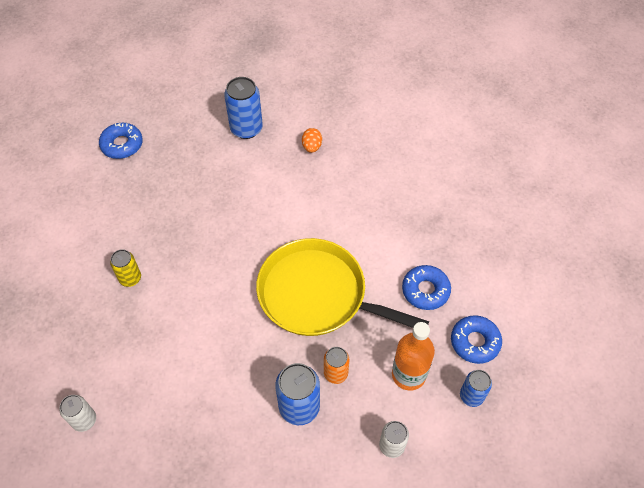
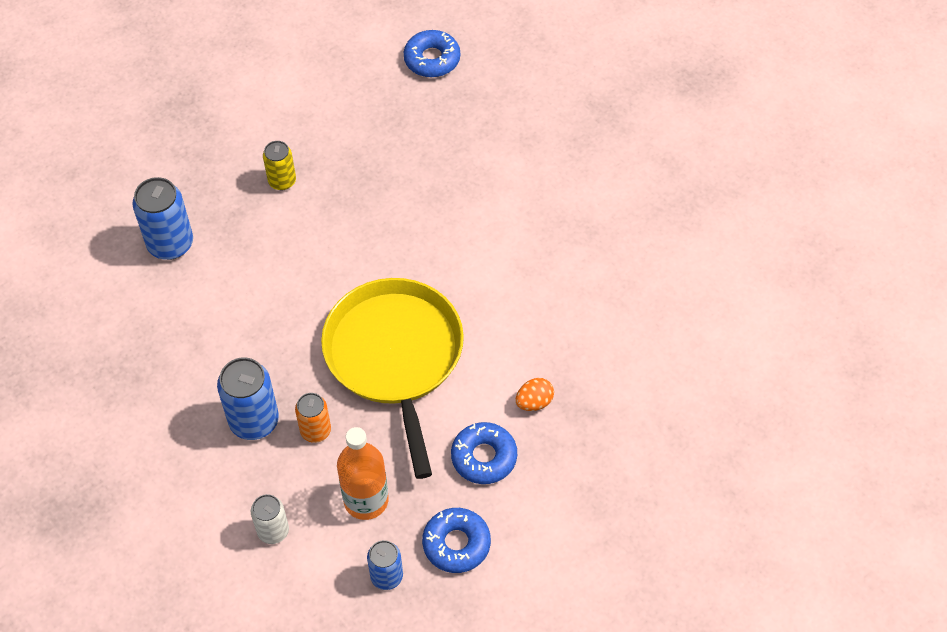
camera: 55 degrees right, 0 degrees up
white can [59,395,96,432] -> none
blue can [224,77,263,139] -> blue can moved to [132,177,193,260]
orange egg [302,128,322,153] -> orange egg moved to [516,378,554,411]

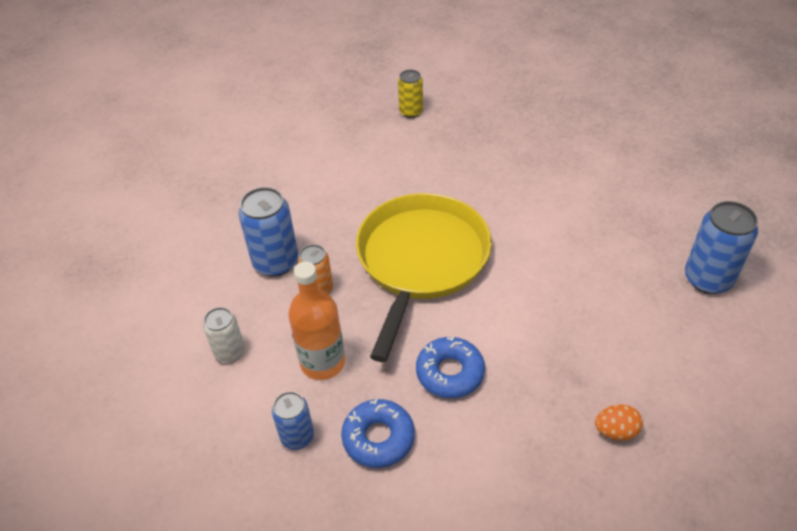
camera: 30 degrees right, 10 degrees down
blue can [132,177,193,260] -> blue can moved to [685,201,758,294]
blue donut [404,30,460,77] -> none
orange egg [516,378,554,411] -> orange egg moved to [595,405,643,441]

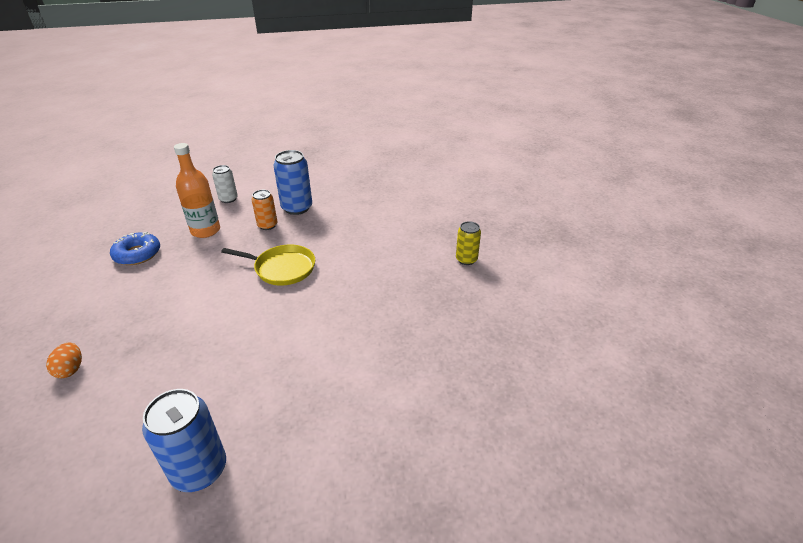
camera: 85 degrees right, 10 degrees down
blue can [272,392,314,450] -> none
yellow pan [356,193,492,362] -> yellow pan [221,245,315,286], size x0.57
blue donut [416,336,485,398] -> none

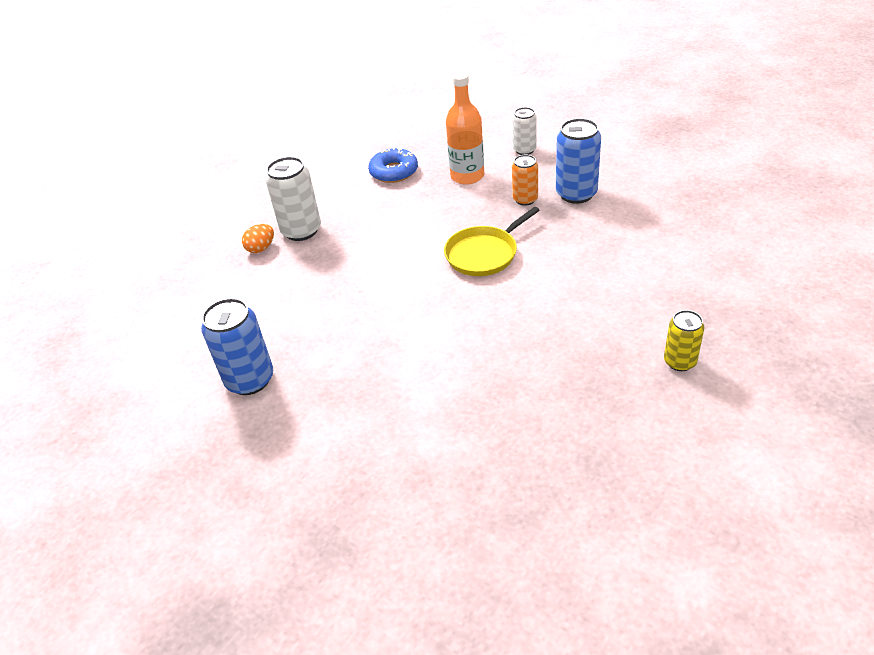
camera: 55 degrees right, 5 degrees up
yellow pan [221,245,315,286] -> yellow pan turned 75 degrees clockwise [444,207,540,276]
none -> white can [265,157,321,241]

